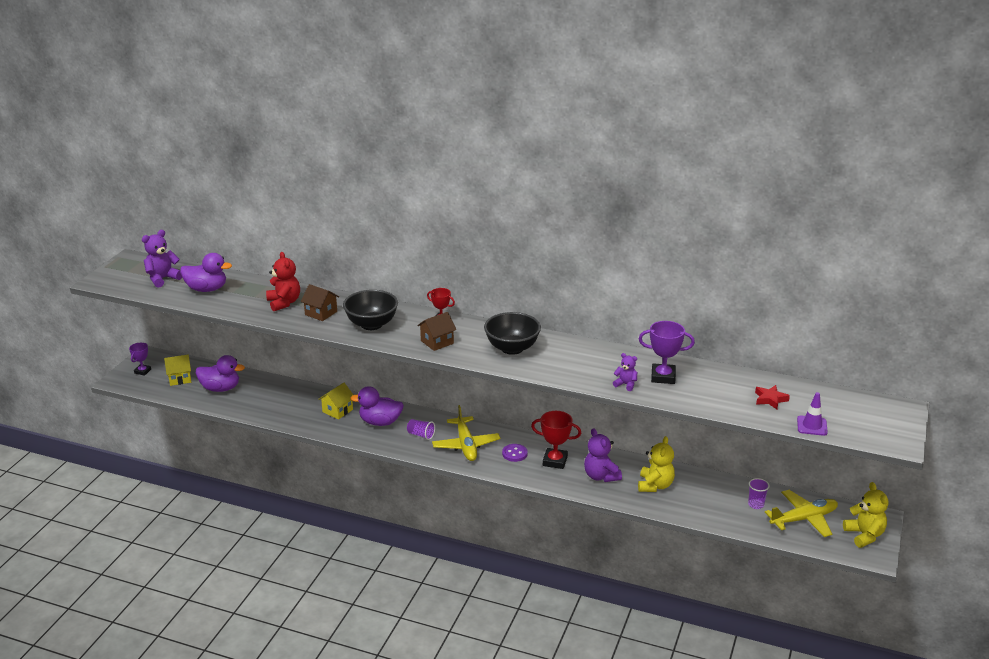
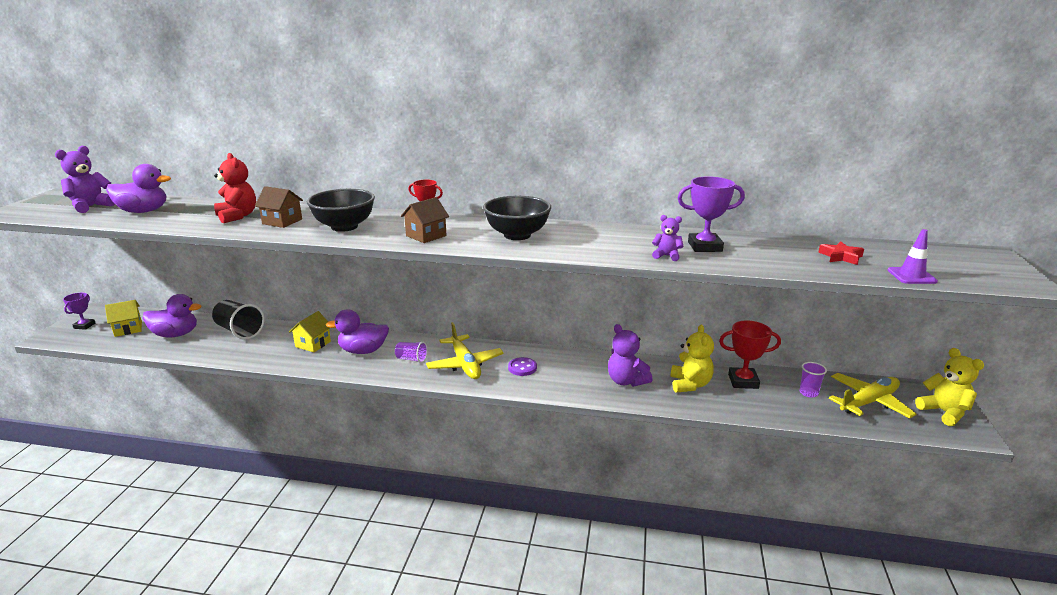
camera: 10 degrees left, 5 degrees down
red trophy [531,411,581,469] -> red trophy moved to [719,320,781,389]
none -> black cup [212,300,265,339]

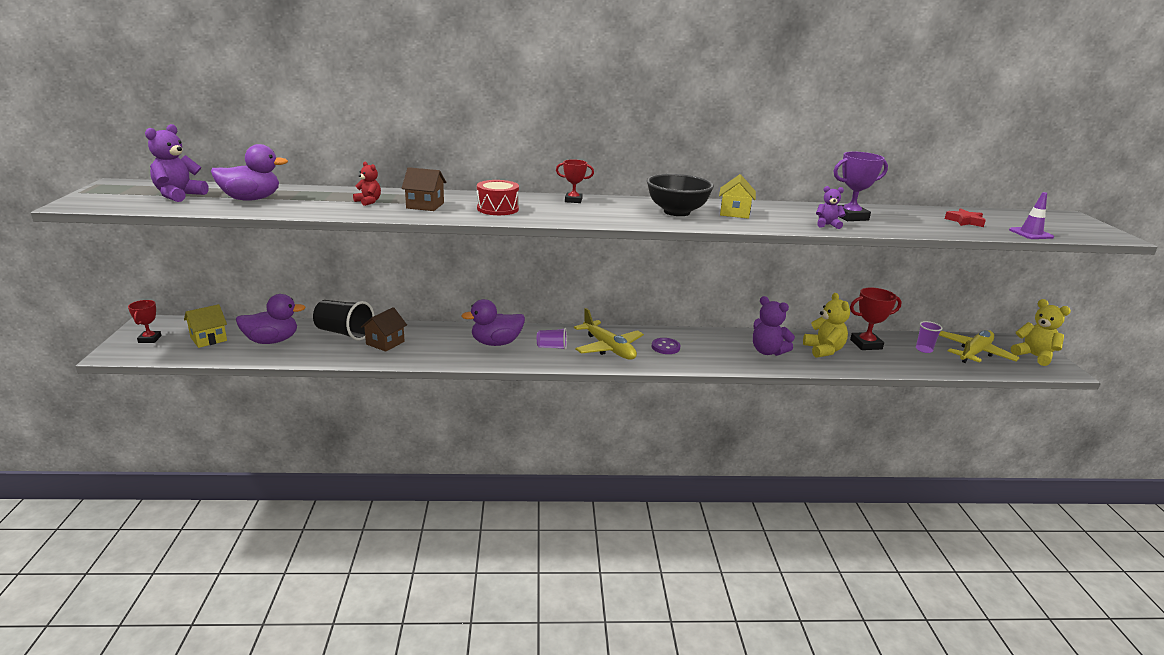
camera: 15 degrees left, 0 degrees up
purple trophy [63,293,95,330] -> red trophy [128,300,162,343]
red teddy bear [214,153,256,223] -> red teddy bear [353,162,381,206], size x0.58
yellow house [289,311,331,352] -> yellow house moved to [719,174,756,219]
black bowl [307,189,375,232] -> red drum [477,180,519,215]
brown house [401,197,449,243] -> brown house moved to [361,307,407,352]

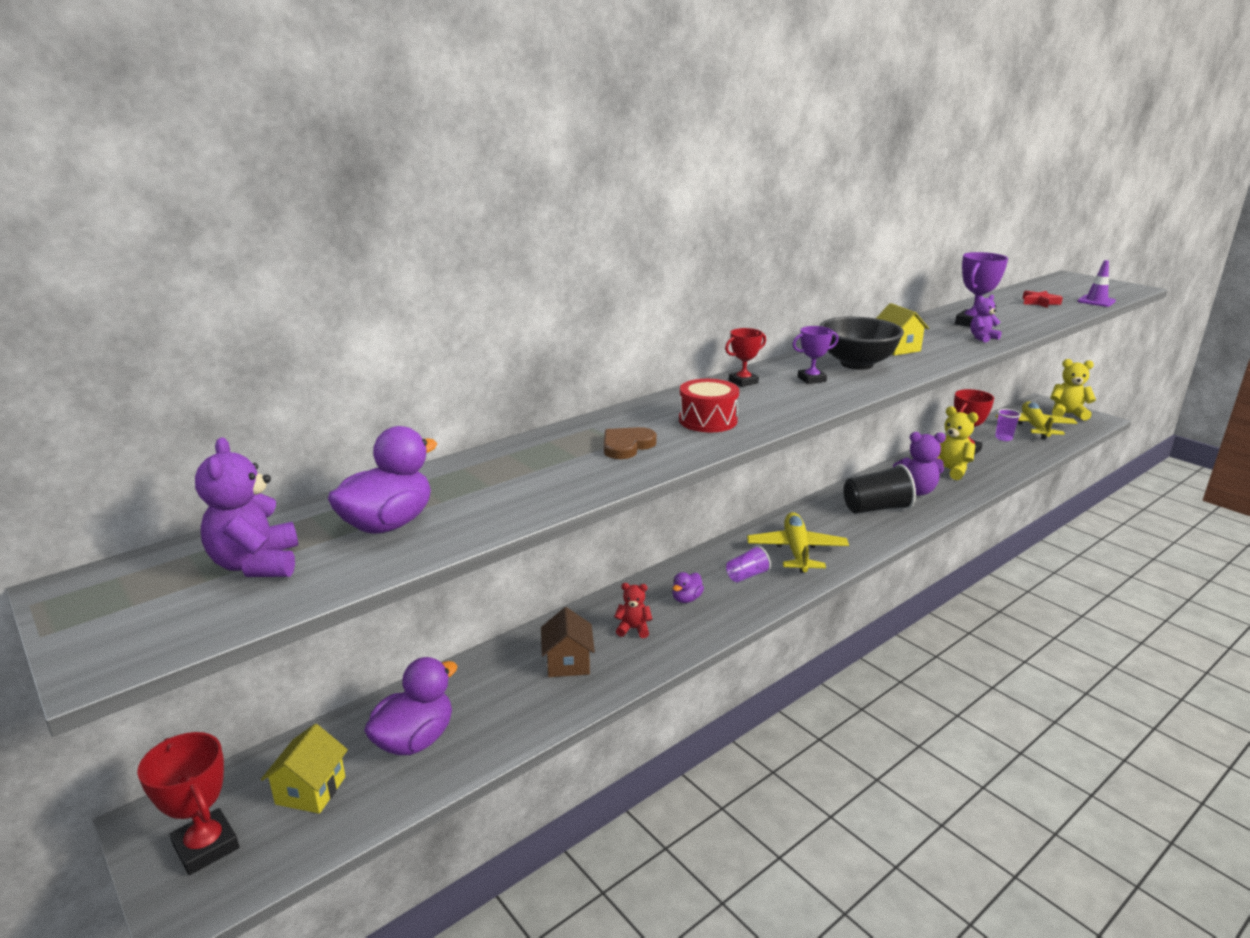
camera: 35 degrees left, 0 degrees up
red trophy [128,300,162,343] -> red trophy [137,732,239,875], size x1.58
black cup [313,300,374,341] -> black cup moved to [843,464,916,514]
red teddy bear [353,162,381,206] -> red teddy bear moved to [614,583,653,638]
brown house [402,167,446,211] -> brown heart [604,427,657,459]
purple duck [461,299,525,346] -> purple duck [672,572,704,603], size x0.52
yellow plane [574,308,644,360] -> yellow plane turned 105 degrees counterclockwise [747,512,849,573]
purple button [652,338,681,354] -> none
none -> purple trophy [792,326,838,384]

